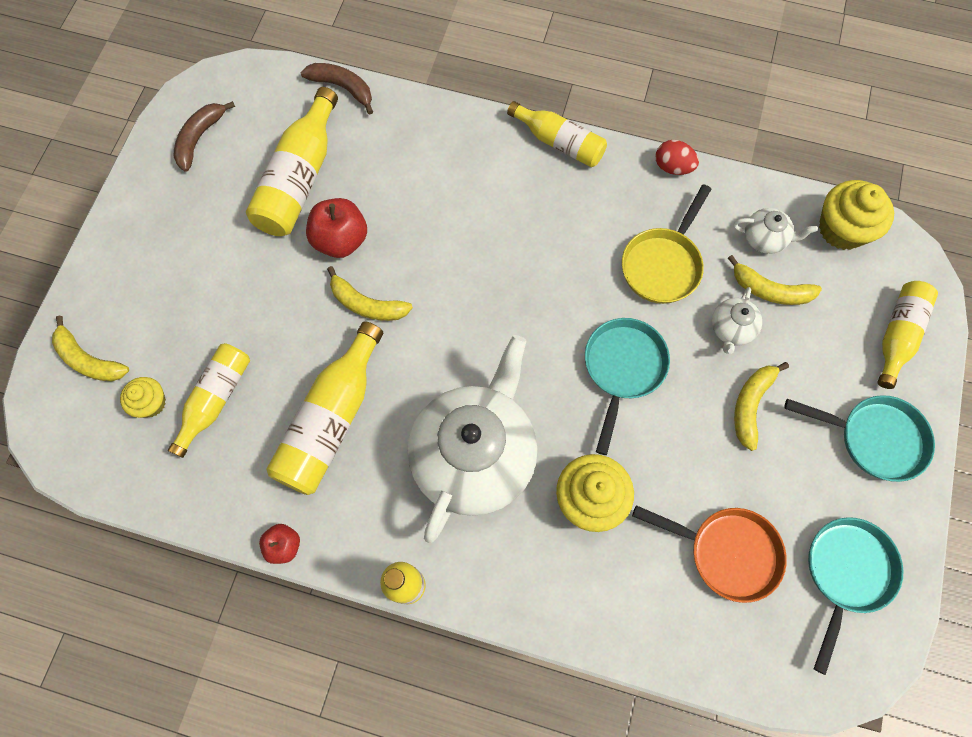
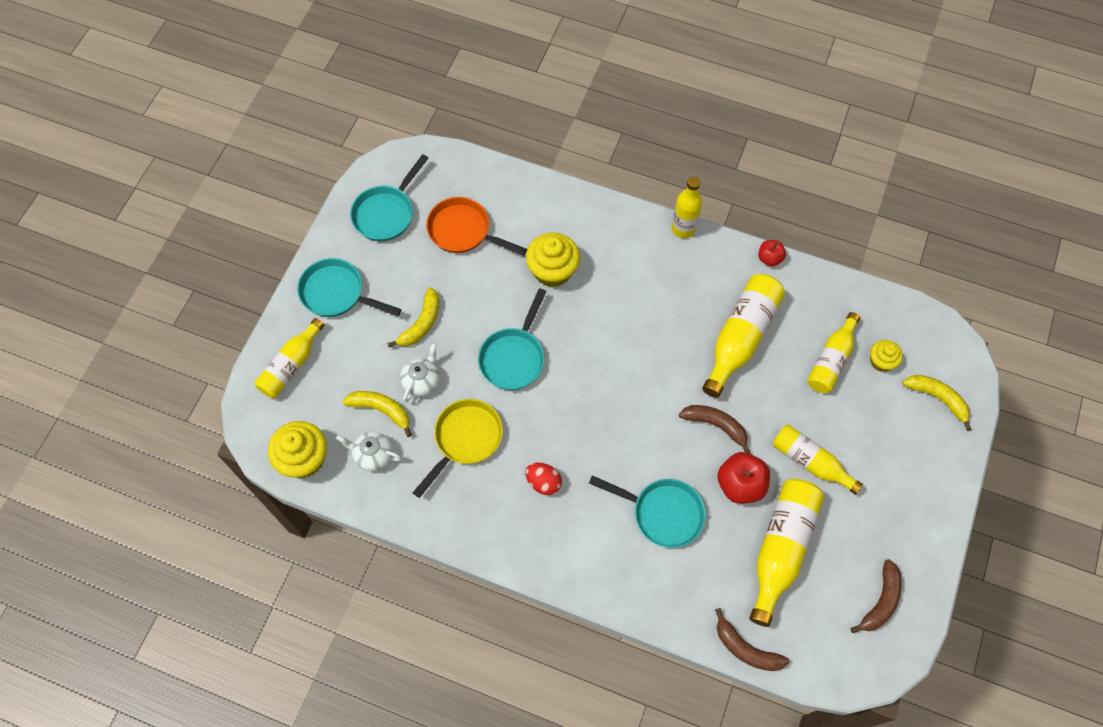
camera: 175 degrees left, 5 degrees down
yellow banana [327,266,413,321] -> brown banana [679,405,751,454]
white teapot [407,335,537,543] -> none
yellow bottle [507,101,607,167] -> yellow bottle moved to [773,425,863,495]
red egg [656,140,699,175] -> red egg moved to [525,463,562,495]
none -> turquoise pan [589,475,706,548]

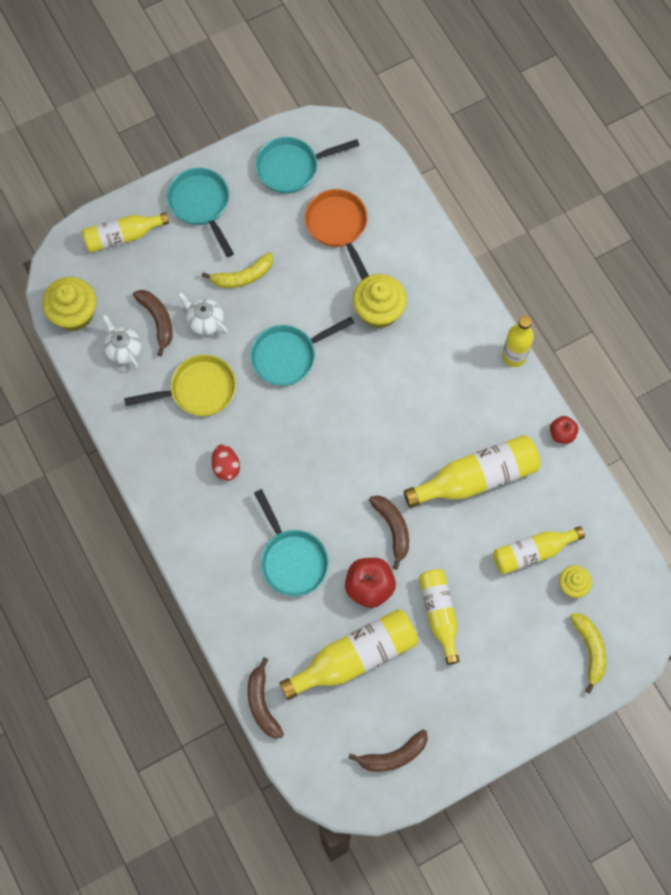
camera: 40 degrees right, 5 degrees up
yellow banana [343,391,412,437] -> brown banana [133,290,173,356]
white teapot [400,343,439,402] -> white teapot turned 120 degrees counterclockwise [178,292,228,335]

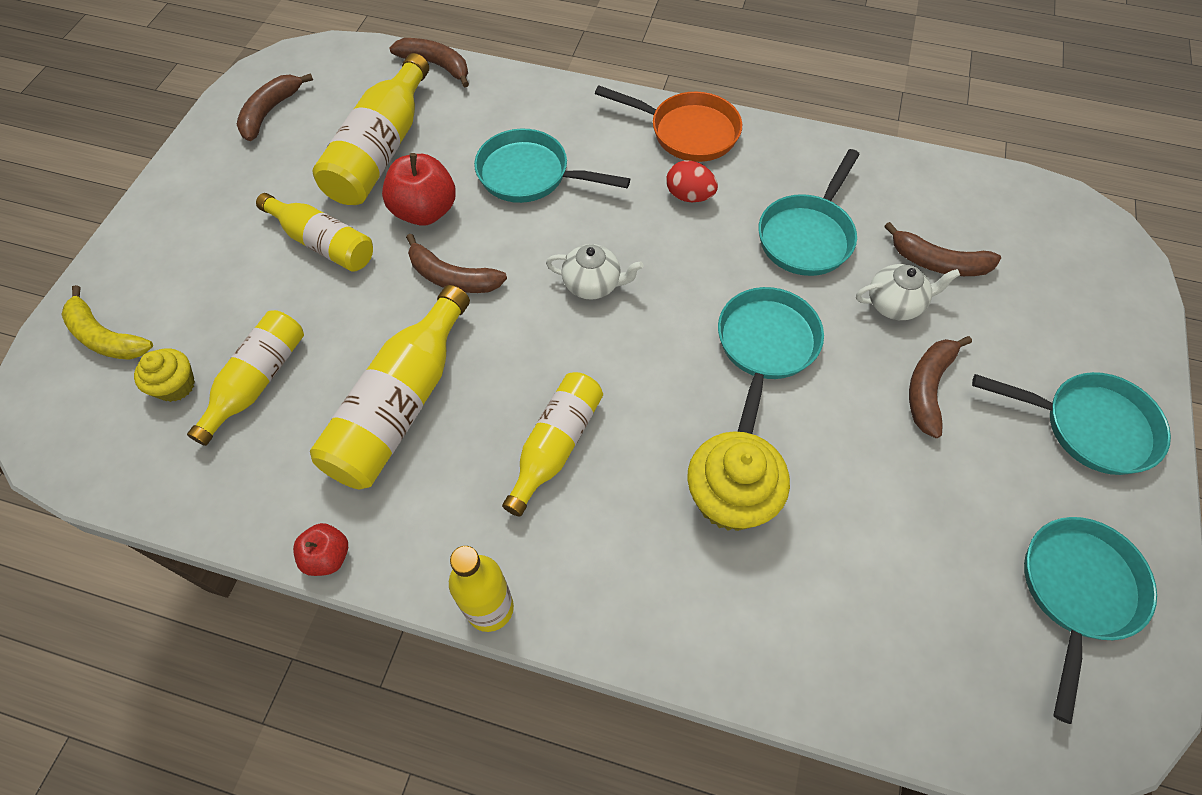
camera: 135 degrees right, 10 degrees down
yellow cupcake [42,277,97,331] -> none
yellow bottle [82,212,169,253] -> yellow bottle moved to [502,372,603,517]
white teapot [102,314,141,368] -> white teapot moved to [546,244,643,300]
yellow pan [124,355,236,416] -> turquoise pan [759,149,860,276]
yellow banana [201,252,273,288] -> brown banana [909,336,972,438]
orange pan [305,189,369,280] -> orange pan moved to [595,85,742,162]

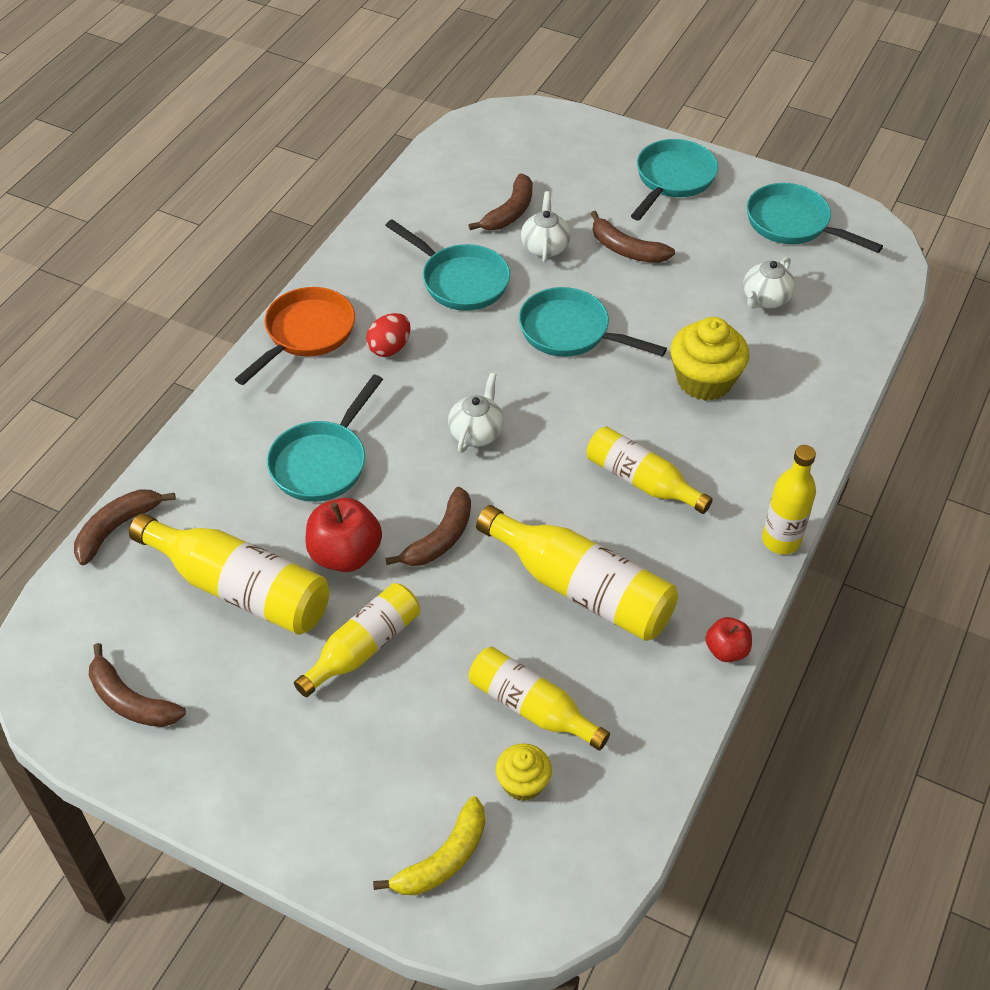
camera: 80 degrees left, 10 degrees down
none -> white teapot [743,257,795,309]

